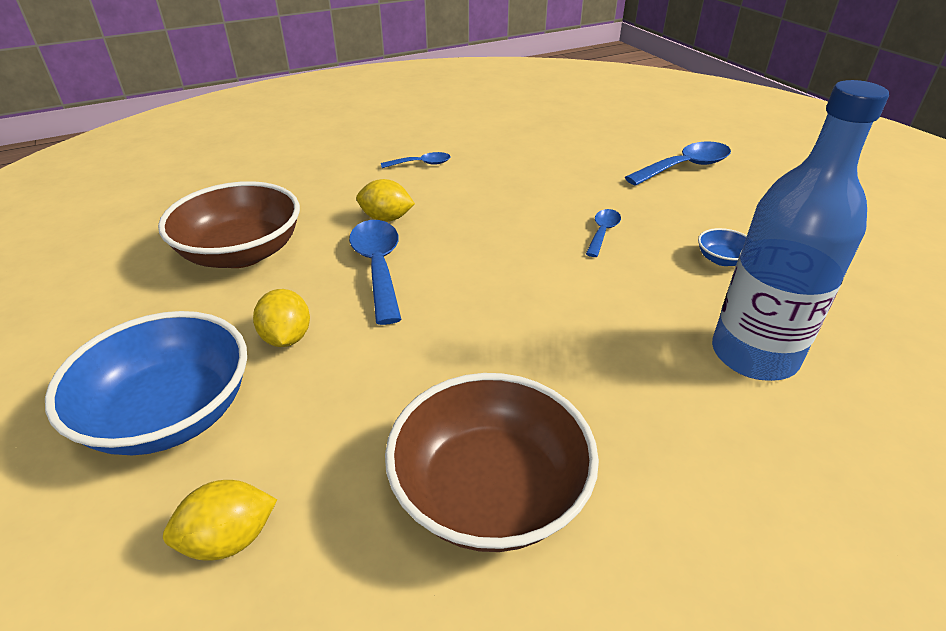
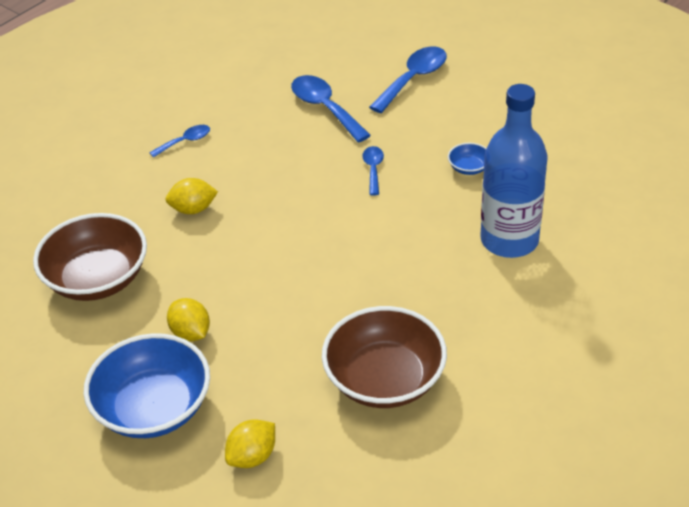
camera: 20 degrees left, 5 degrees up
blue spoon [349,220,402,325] -> blue spoon moved to [291,75,371,142]

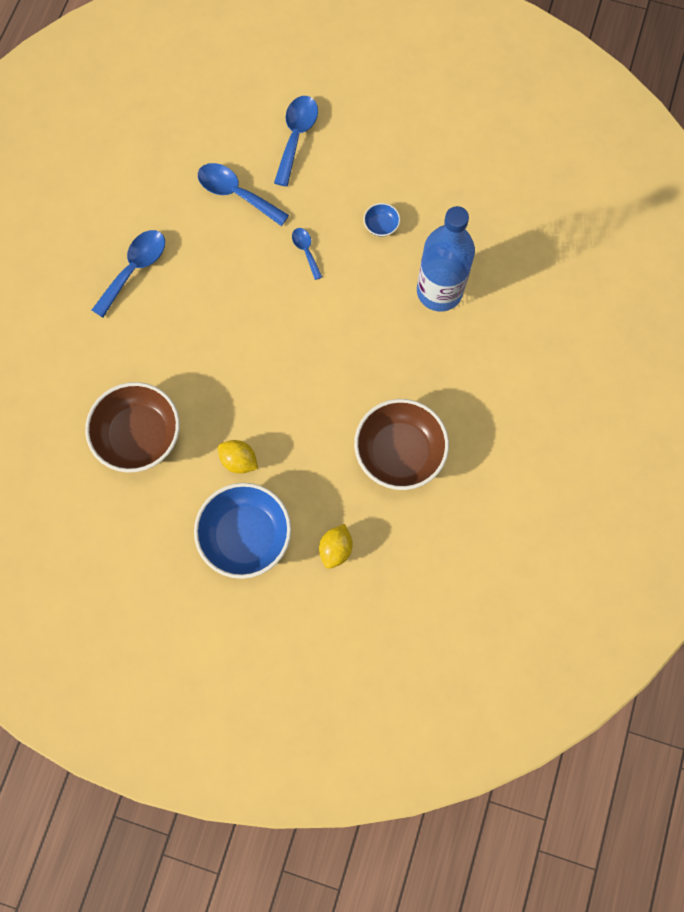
camera: 25 degrees left, 30 degrees up
blue spoon [149,125,210,158] -> blue spoon [92,230,165,318], size x1.79
yellow lemon [165,178,218,214] -> none

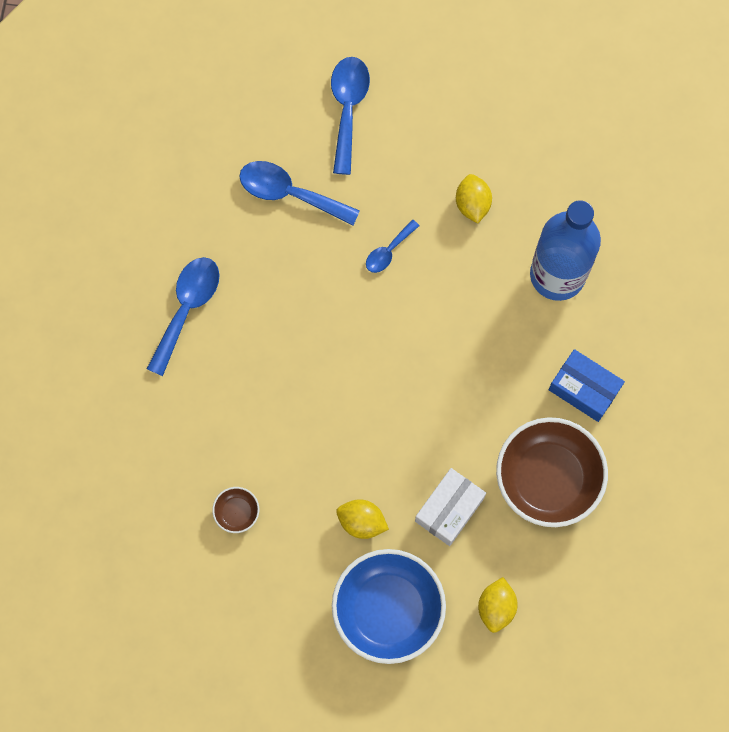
camera: 10 degrees left, 0 degrees up
brown bowl [85,382,180,473] -> brown bowl [212,487,259,533], size x0.42
blue spoon [292,228,322,280] -> blue spoon turned 105 degrees counterclockwise [366,220,420,273]
blue bowl [364,203,400,237] -> yellow lemon [456,174,492,224]
none -> white box [415,468,486,546]
none -> blue box [549,349,625,422]

